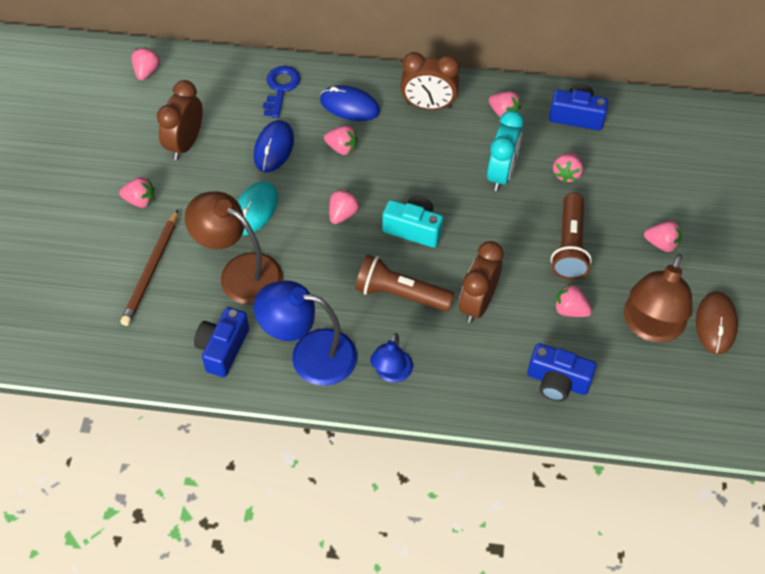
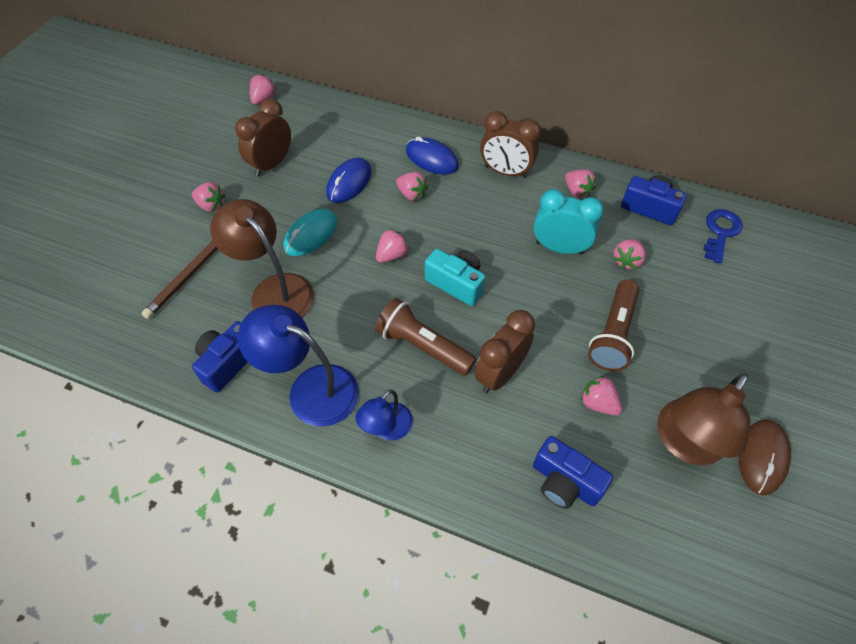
camera: 15 degrees right, 0 degrees up
blue key [263,66,300,118] -> blue key moved to [703,209,743,264]
turquoise clock [487,110,524,191] -> turquoise clock turned 105 degrees counterclockwise [533,189,604,255]
pink strawberry [644,221,682,252] -> none

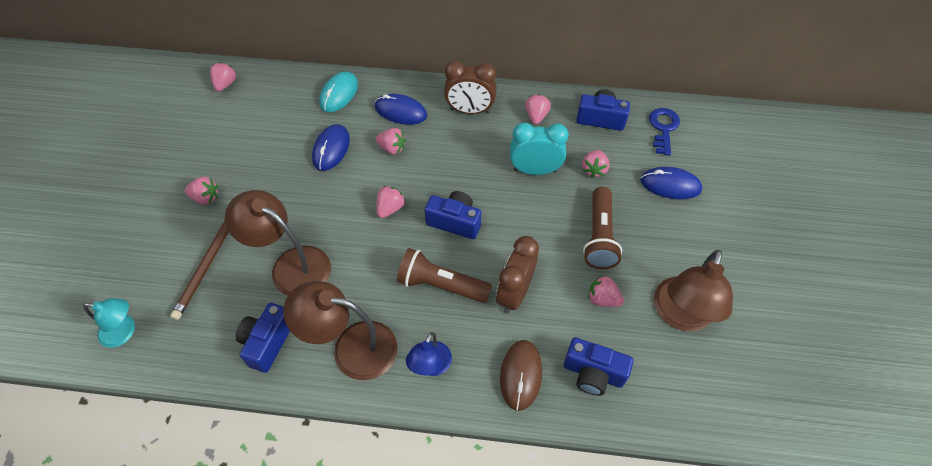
camera: 15 degrees left, 0 degrees up
brown clock [235,98,291,176] -> none
blue lamp [238,305,359,427] -> brown lamp [283,281,398,380]
turquoise mouse [284,209,337,256] -> turquoise mouse moved to [319,71,358,112]
turquoise camera [425,249,486,306] -> blue camera [425,191,481,239]
pink strawberry [565,169,596,198] -> pink strawberry turned 120 degrees counterclockwise [525,94,551,124]
brown mouse [739,419,791,495] -> brown mouse moved to [500,340,542,411]
none -> turquoise lamp [83,298,135,348]
none -> blue mouse [640,167,702,199]

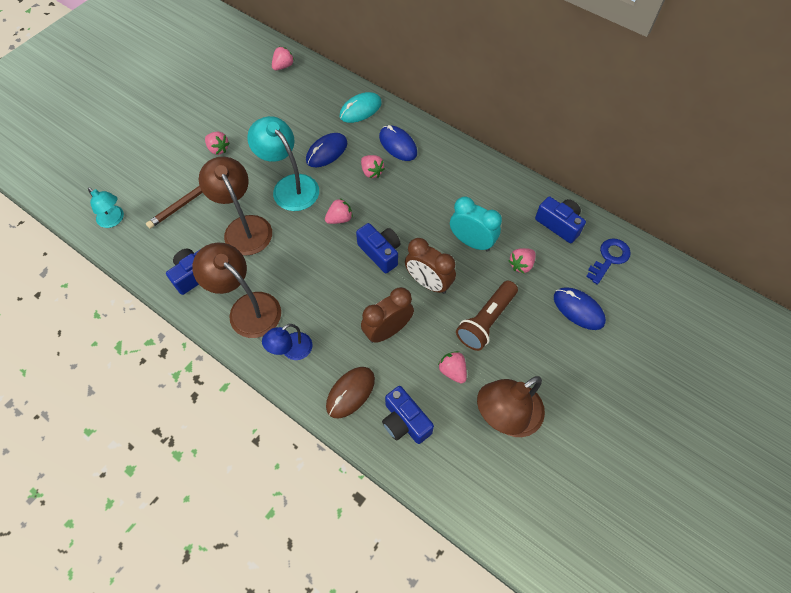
camera: 30 degrees right, 5 degrees up
brown flashlight [397,248,492,303] -> none
brown clock [444,61,497,114] -> brown clock moved to [405,238,456,294]
pink strawberry [525,94,551,124] -> none
none -> turquoise lamp [247,116,319,211]

